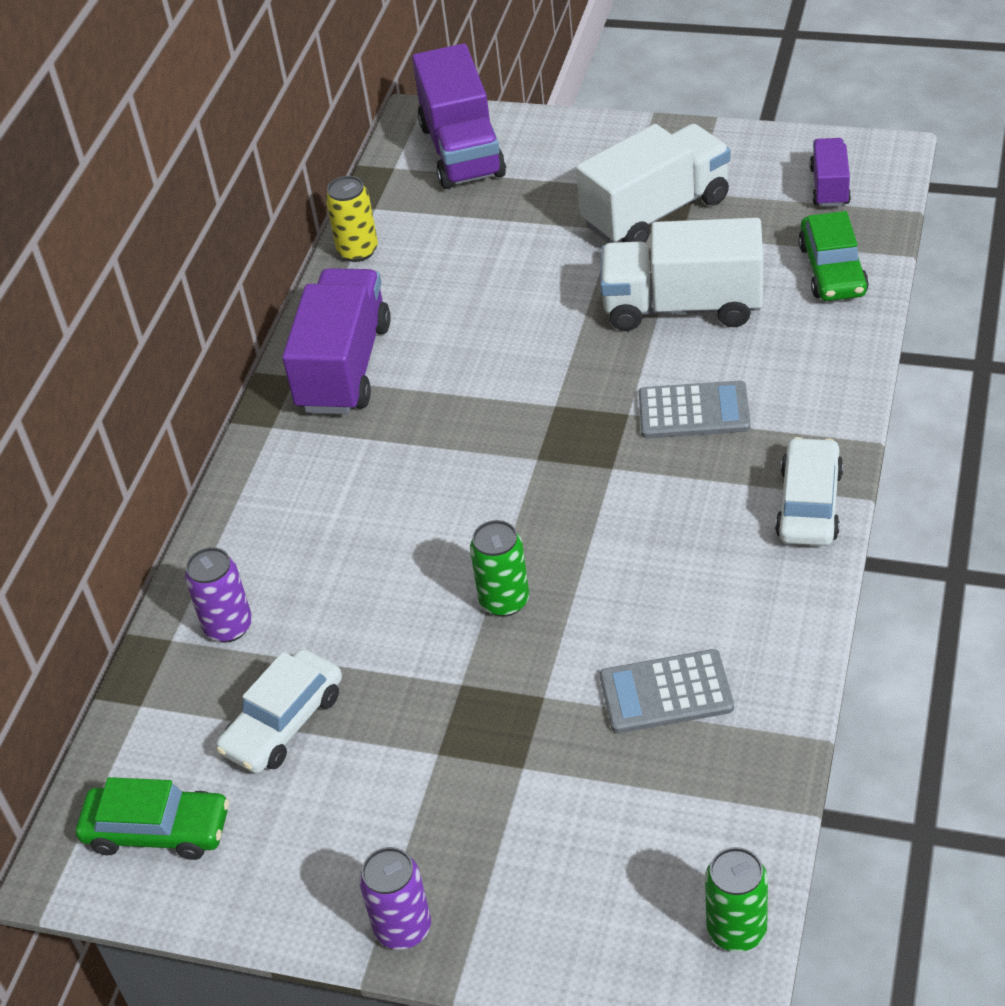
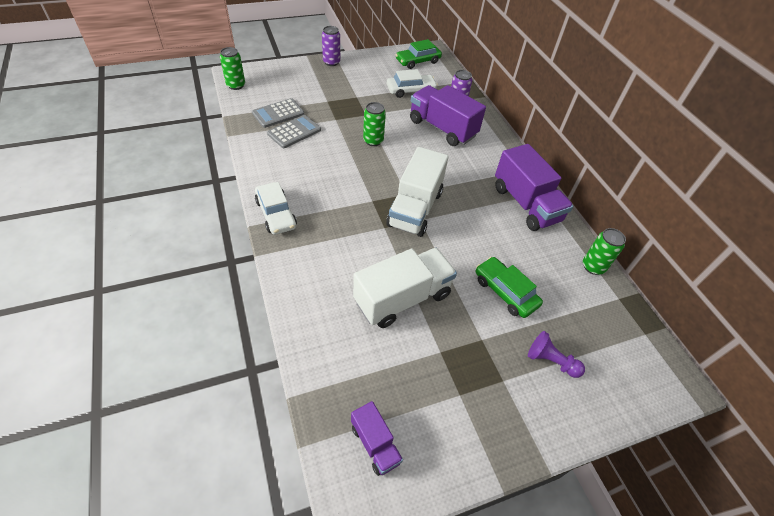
camera: 135 degrees right, 5 degrees up
white car [216,649,342,773] -> white car turned 75 degrees clockwise [387,69,438,98]
yellow can [326,176,378,262] -> green can [583,228,626,275]
purple truck [412,43,506,189] -> purple truck moved to [410,85,486,146]
white truck [576,124,731,243] -> white truck moved to [386,147,448,237]
grey calculator [639,380,751,438] -> grey calculator moved to [252,98,304,128]
green car [798,211,869,301] -> green car moved to [476,257,543,318]
none -> purple pawn [528,331,585,378]

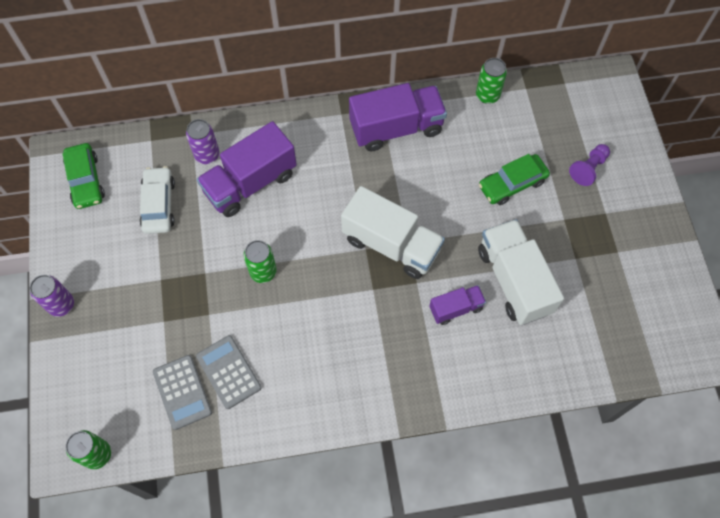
camera: 75 degrees left, 15 degrees up
white car [255,182,297,235] -> none
purple truck [351,401,403,476] -> purple truck moved to [429,285,486,325]

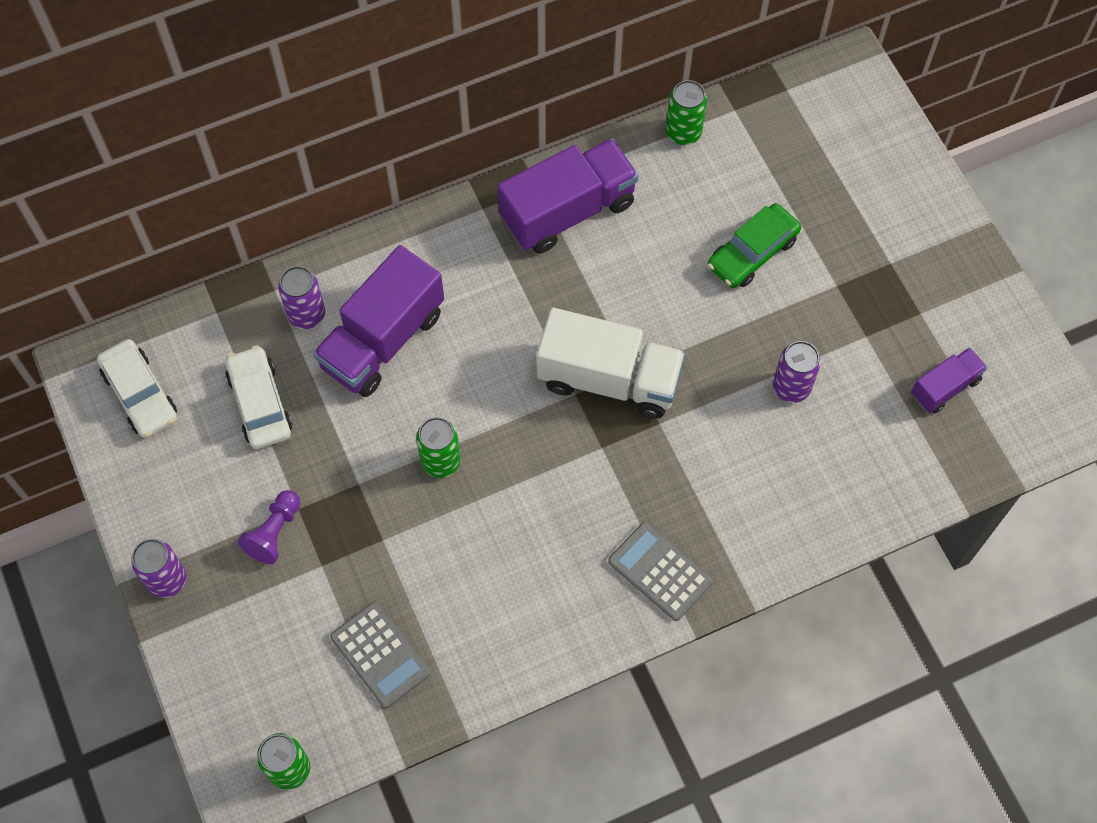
camera: 15 degrees left, 0 degrees up
green car [62,143,105,209] -> white car [97,339,177,438]
grey calculator [196,335,262,409] -> grey calculator moved to [608,522,713,621]
purple truck [429,285,486,325] -> purple truck moved to [911,347,988,413]
white truck [478,219,564,325] -> purple can [773,341,821,403]
purple pawn [569,144,610,186] -> purple pawn moved to [238,490,300,564]

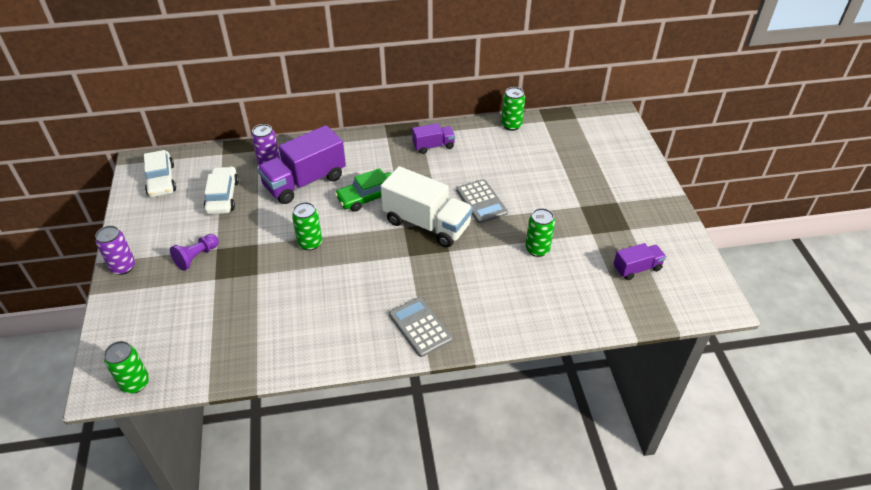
camera: 15 degrees right, 20 degrees down
grey calculator [330,602,431,708] -> grey calculator moved to [456,179,508,223]
purple truck [497,139,639,254] -> purple truck [412,123,455,154], size x0.53
green car [708,203,801,288] -> green car moved to [335,168,392,212]
purple can [773,341,821,403] -> green can [525,208,555,257]

